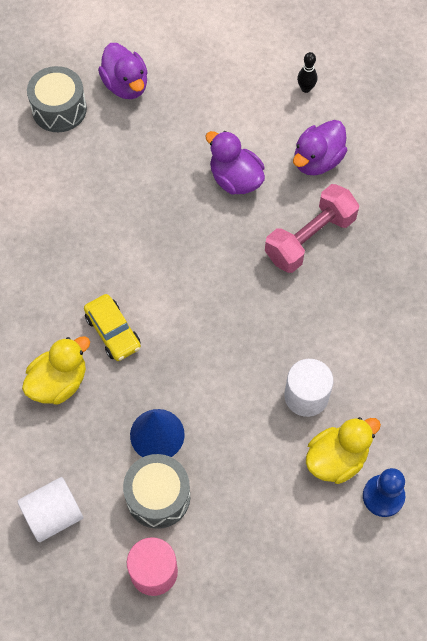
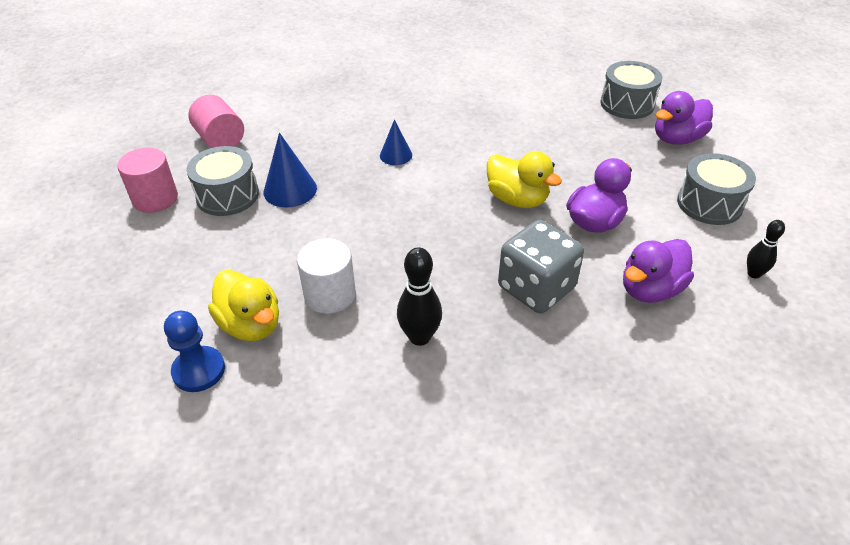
camera: 85 degrees right, 20 degrees down
white cylinder [18,477,83,542] -> pink cylinder [188,95,244,148]
yellow duck [22,336,90,404] -> yellow duck moved to [487,151,562,208]
yellow car [84,294,141,361] -> blue cone [380,119,412,165]
pink dumbbell [265,184,359,273] -> grey dice [498,220,584,313]
purple duck [293,120,348,175] -> purple duck turned 75 degrees counterclockwise [623,239,694,303]
none -> black bowling pin [397,247,442,346]
none -> grey drum [677,153,756,225]

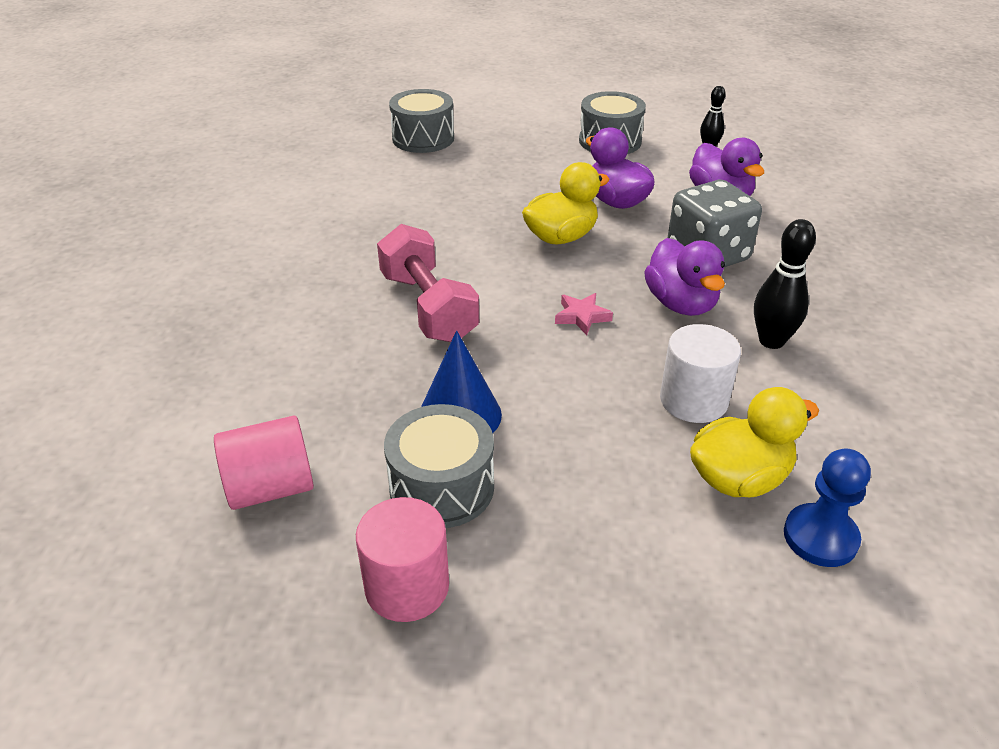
camera: 75 degrees left, 5 degrees down
blue cone [380,119,412,165] -> pink dumbbell [377,224,479,342]
purple duck [655,91,713,145] -> purple duck moved to [644,238,725,316]
none -> pink star [555,293,613,335]

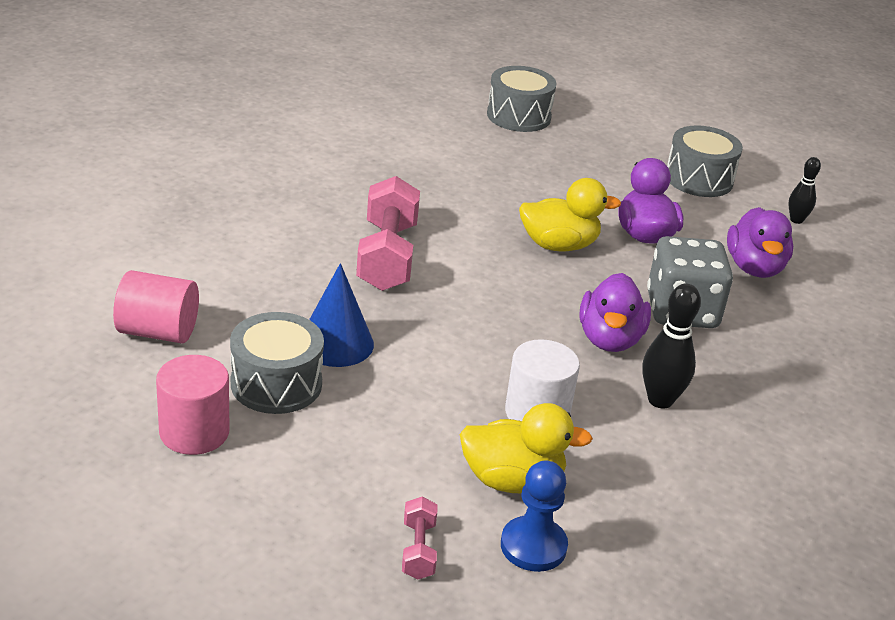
camera: 25 degrees right, 5 degrees down
pink star [555,293,613,335] -> none
none -> pink dumbbell [402,497,437,580]

